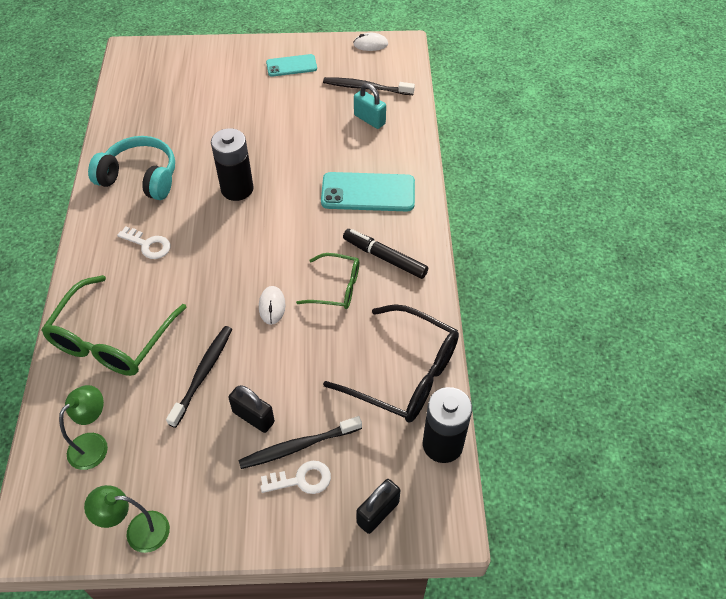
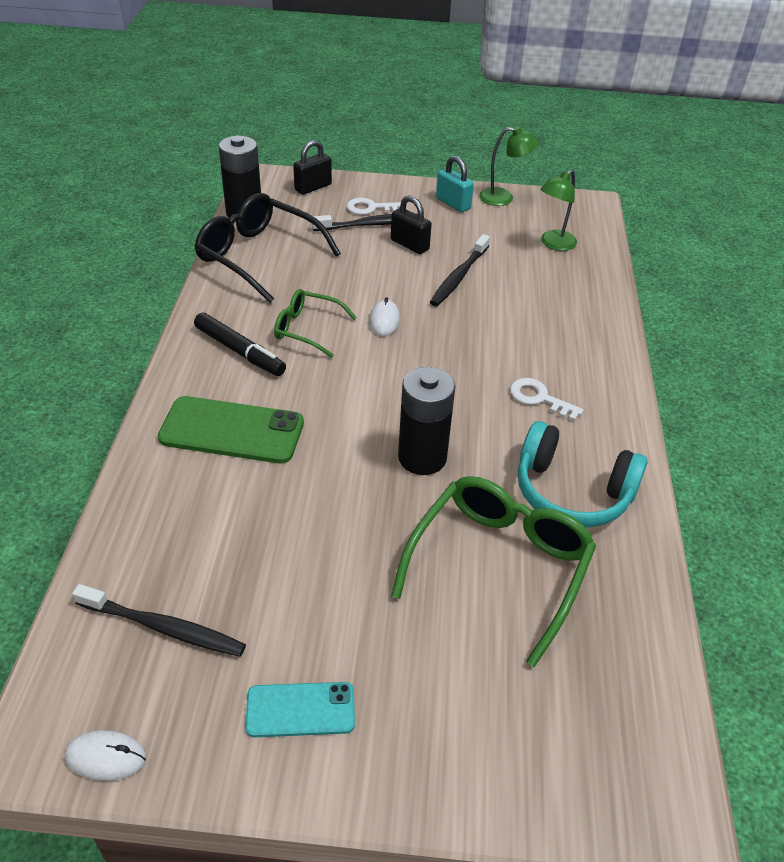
camera: 175 degrees left, 10 degrees down
green glasses [41,275,187,376] -> green glasses moved to [391,476,596,667]
turquoise phone [321,172,415,211] -> green phone [158,396,304,463]
turquoise padlock [354,83,386,129] -> turquoise padlock moved to [436,156,474,212]

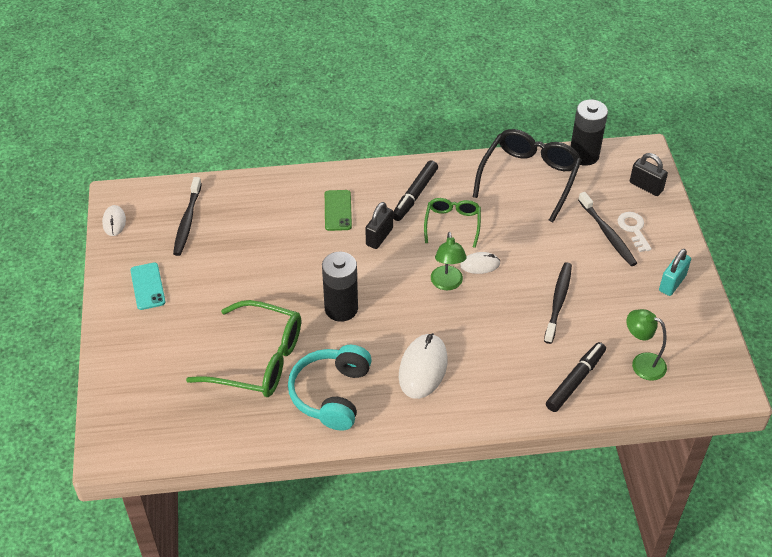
camera: 80 degrees right, 5 degrees up
green phone [158,396,304,463] -> green phone [325,190,352,231], size x0.60
black padlock [391,195,432,254] -> black padlock moved to [365,202,393,249]
black toothbrush [430,234,490,307] -> black toothbrush turned 90 degrees clockwise [544,262,572,344]
green lamp [479,126,539,206] -> green lamp moved to [431,232,467,290]
white key [510,378,583,421] -> white mouse [399,333,448,399]
none -> black marker [546,342,606,412]

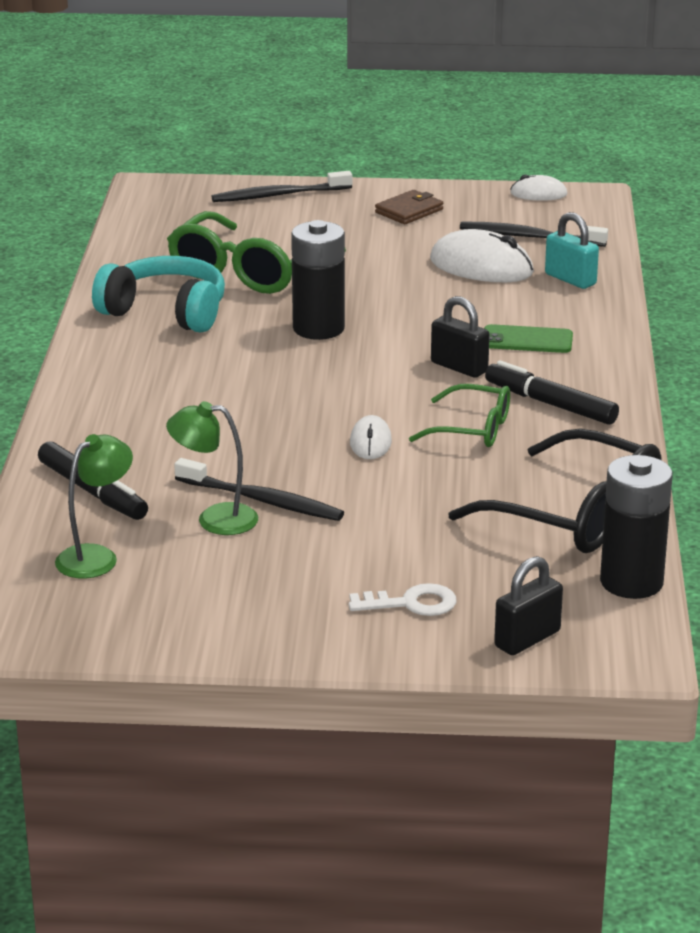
camera: 100 degrees right, 20 degrees down
turquoise phone [130,263,166,310] -> brown wallet [375,190,443,224]
white mouse [399,333,448,399] -> white mouse moved to [430,229,534,282]
green lamp [431,232,467,290] -> green lamp moved to [166,401,258,535]
black toothbrush [578,192,637,266] -> black toothbrush moved to [211,171,352,202]
turquoise padlock [659,249,691,296] -> turquoise padlock moved to [545,212,599,289]

